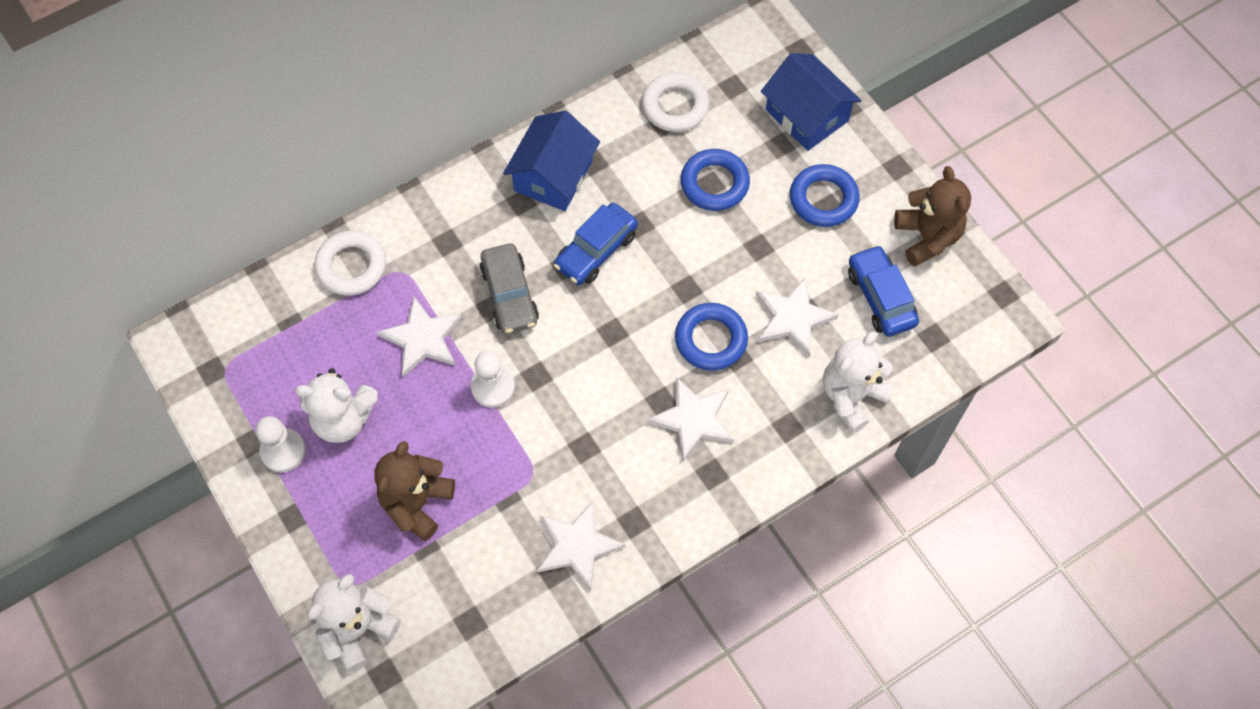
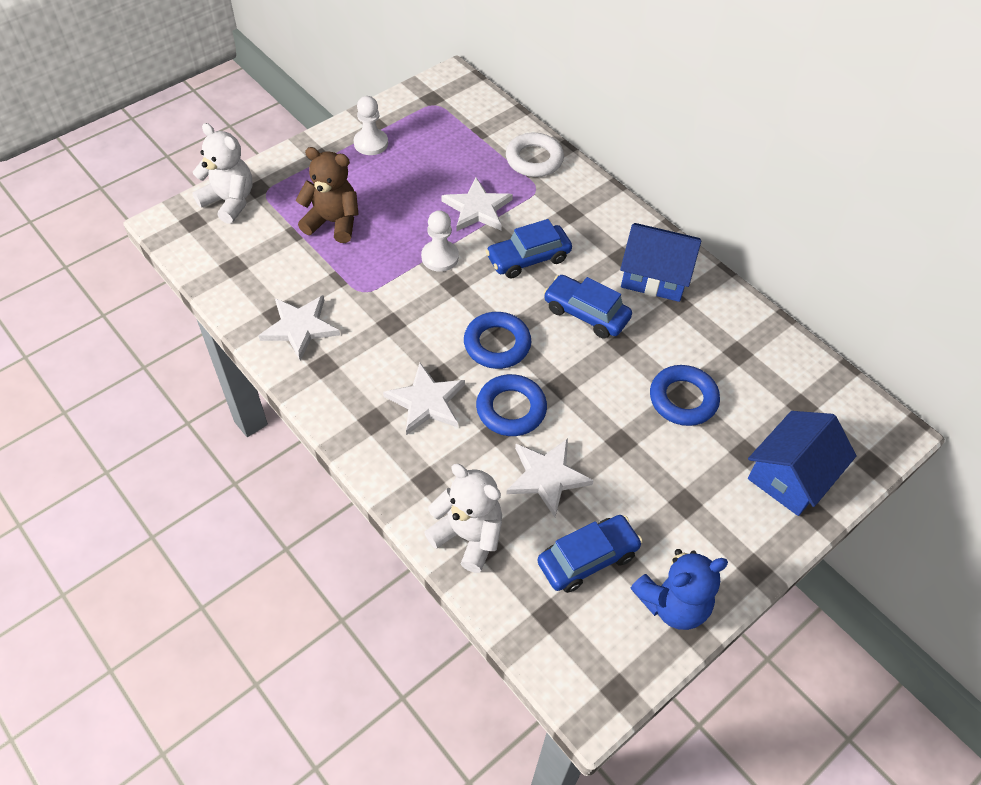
camera: 80 degrees right, 10 degrees down
white teddy bear [295,368,378,443] -> none
grey car [480,244,539,334] -> blue car [486,219,572,278]
white ring [642,72,709,132] -> none
blue ring [790,164,860,227] -> blue ring moved to [464,312,531,369]
brown teddy bear [894,166,971,267] -> blue teddy bear [631,549,728,630]

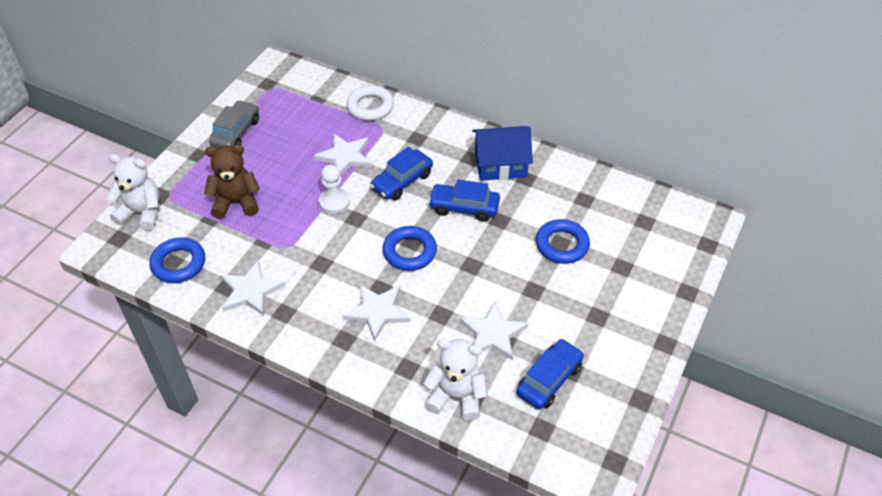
camera: 20 degrees left, 5 degrees down
white pawn [354,96,388,155] -> grey car [209,100,259,148]
blue ring [476,374,547,436] -> blue ring moved to [149,237,205,283]
blue teddy bear [631,549,728,630] -> none
blue house [748,411,857,516] -> none

